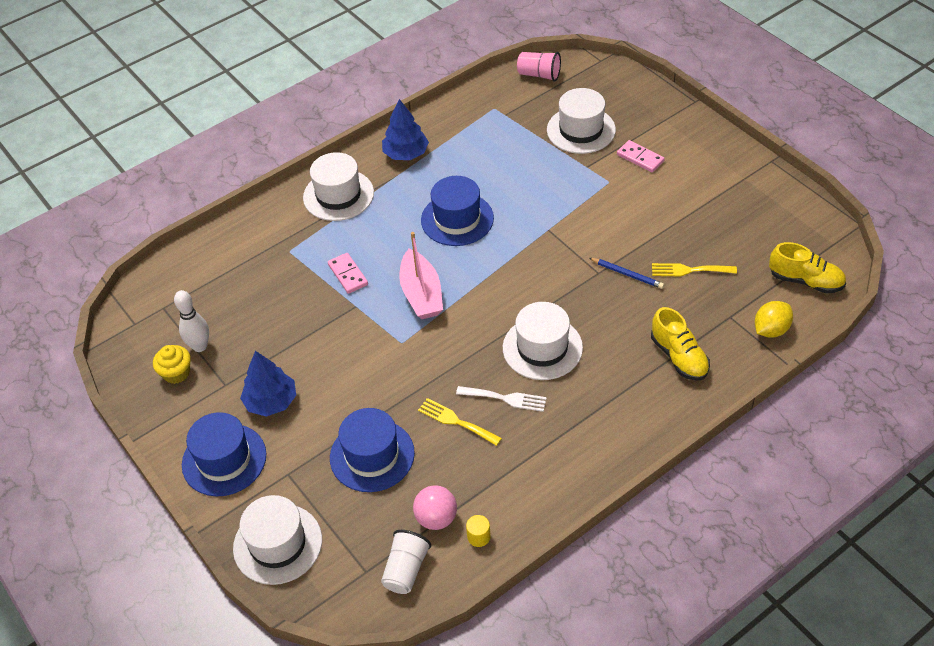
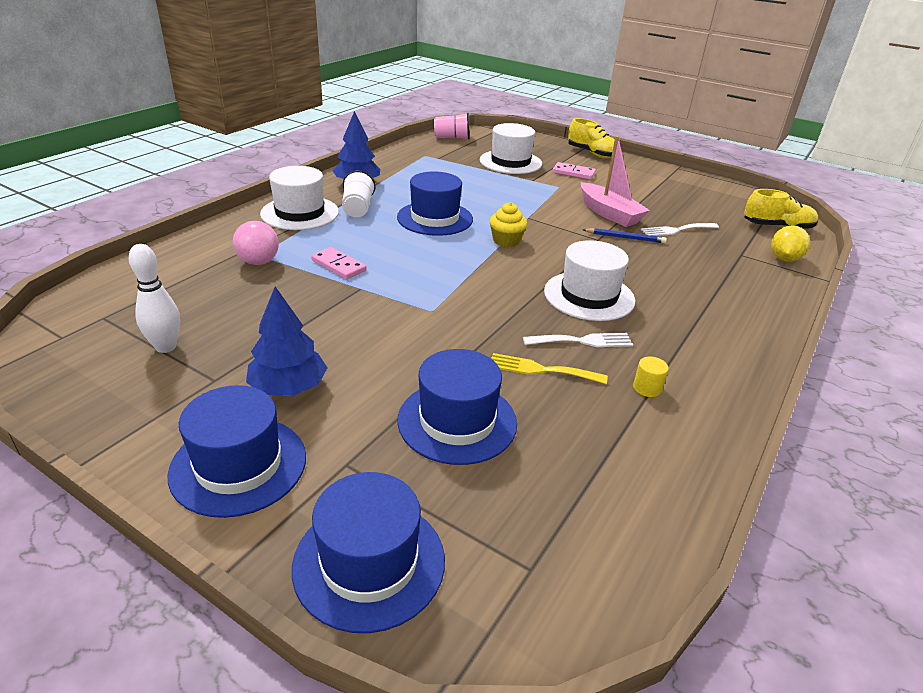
camera: 25 degrees left, 15 degrees down
yellow cupcake [153,345,191,384] -> yellow cupcake moved to [490,202,527,247]
white hat [233,495,322,585] -> blue hat [292,472,445,633]
white cup [381,530,431,594] -> white cup moved to [342,170,376,217]
pink boat [399,232,443,319] -> pink boat moved to [581,136,650,227]
pink ball [413,485,457,530] -> pink ball moved to [233,221,279,265]
yellow cylinder [466,515,491,547] -> yellow cylinder moved to [633,357,669,397]
yellow shoe [651,307,710,381] -> yellow shoe moved to [568,118,615,158]
yellow fork [652,263,737,276] -> white fork [641,223,719,236]

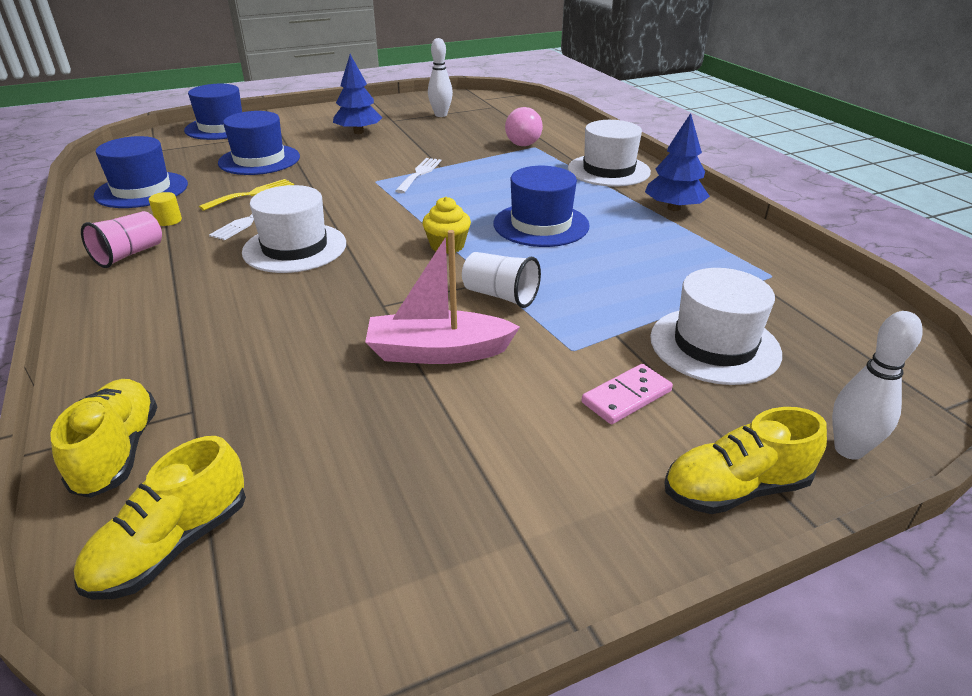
camera: 125 degrees right, 0 degrees up
blue hat [168,385,306,518] -> blue hat moved to [94,136,188,208]
pink domino [311,247,366,279] -> none
white cup [342,170,376,217] -> white cup moved to [462,252,541,308]
pink cup [434,112,470,140] -> pink cup moved to [81,211,162,268]
blue pencil [582,228,667,243] -> none
white fork [641,223,719,236] -> white fork moved to [395,158,441,193]
yellow lemon [771,225,810,262] -> yellow shoe [50,379,157,498]
none -> white bowling pin [832,311,923,460]

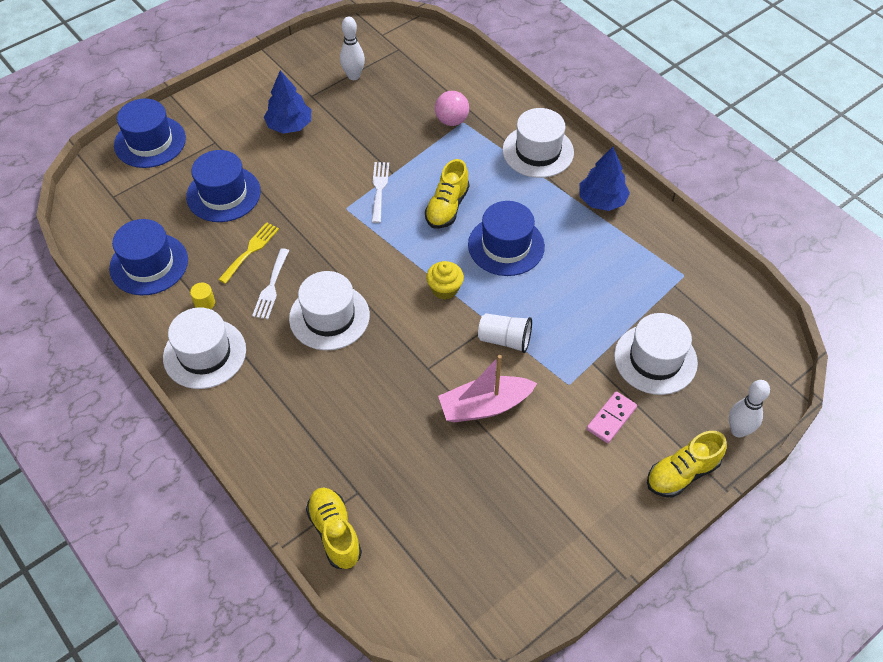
camera: 15 degrees left, 20 degrees up
yellow shoe [74,436,246,600] -> yellow shoe moved to [425,159,469,229]
pink cup [81,211,162,268] -> white hat [163,307,246,389]

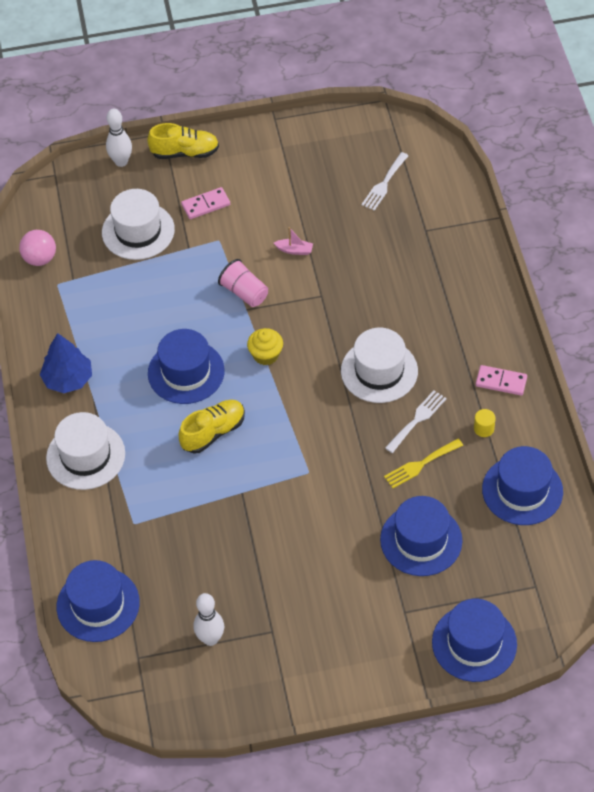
camera: 150 degrees left, 0 degrees up
white hat [163,307,246,389] -> pink domino [476,365,527,396]
blue tree [264,70,311,134] -> none
yellow shoe [306,487,362,569] -> none
white fork [372,162,389,223] -> white fork moved to [361,152,409,211]
pink ball [435,91,469,126] -> pink ball moved to [19,230,56,266]
pink boat [438,355,537,423] -> pink boat [274,227,313,255], size x0.46
white cup [478,313,532,353] -> pink cup [218,259,268,307]
none -> blue hat [57,560,140,642]

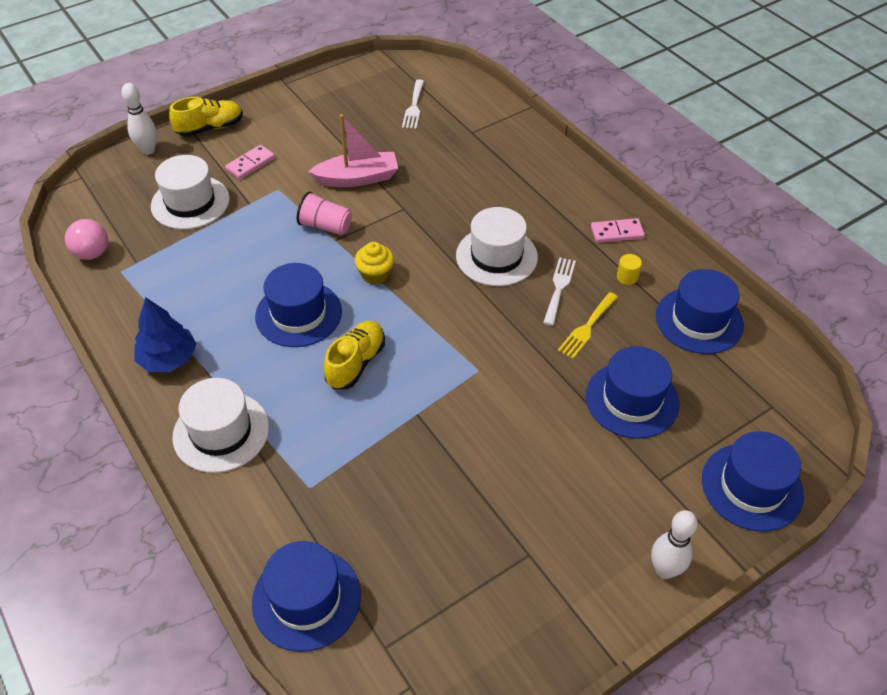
camera: 25 degrees left, 5 degrees down
white bowling pin [194,593,224,646] -> white bowling pin moved to [651,510,698,579]
pink boat [274,227,313,255] -> pink boat [308,114,398,187], size x2.16

